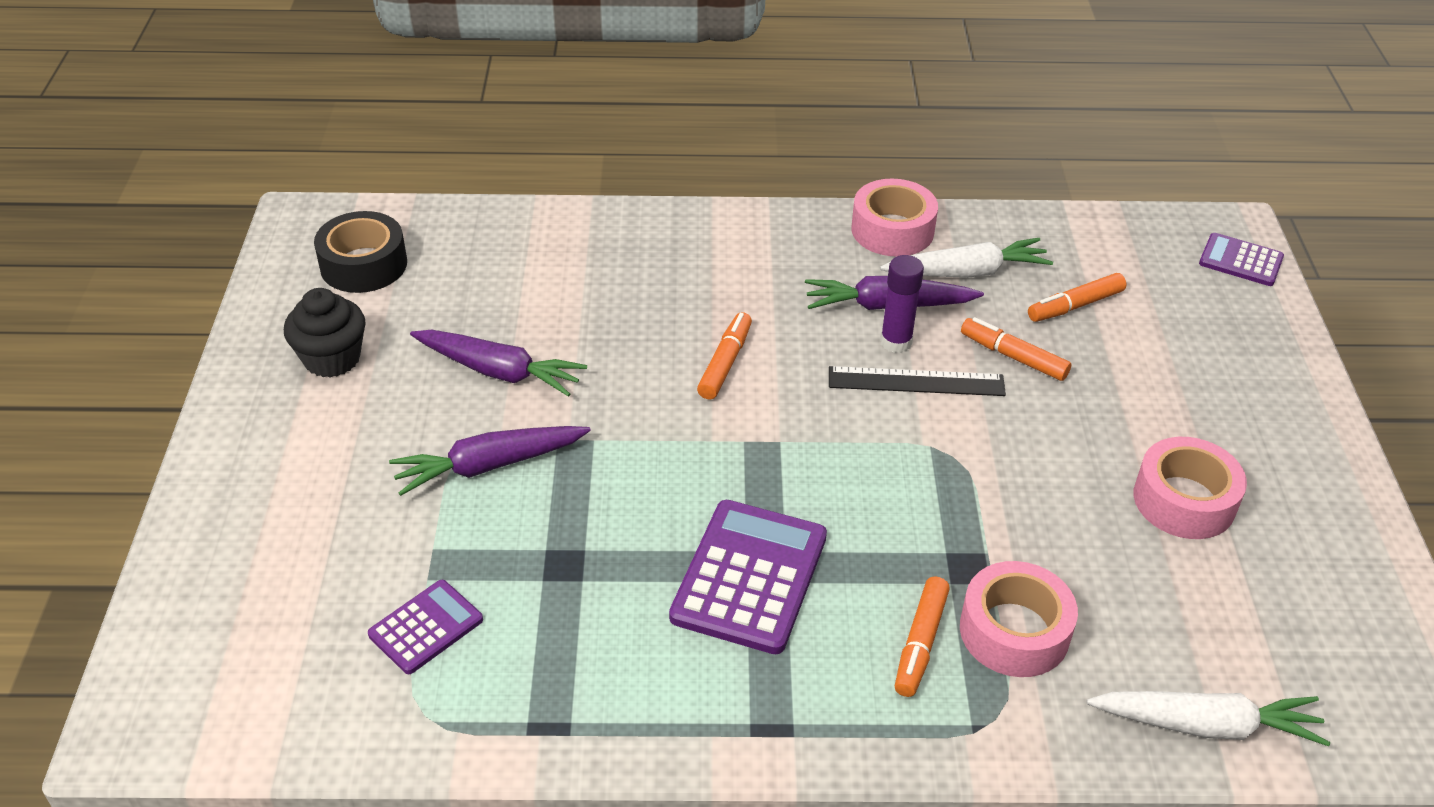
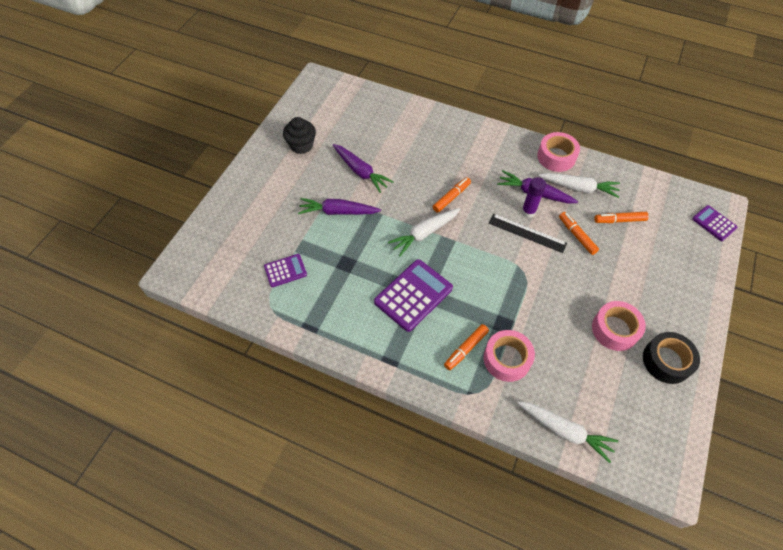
camera: 25 degrees right, 15 degrees up
black tape [314,211,407,293] -> black tape moved to [643,332,700,384]
none -> white carrot [388,208,460,256]

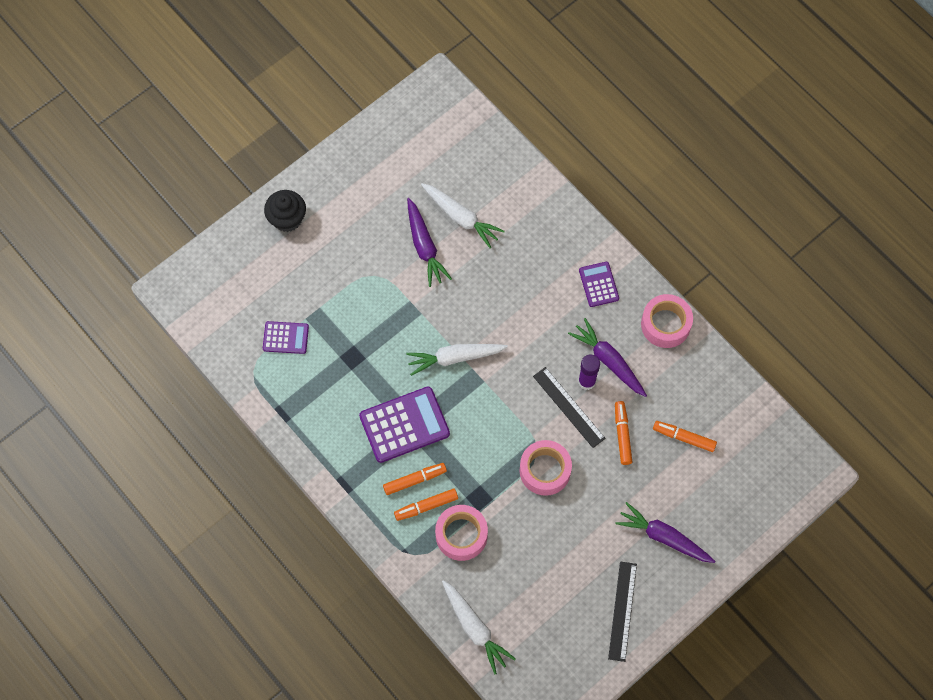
camera: 25 degrees right, 10 degrees up
black cupcake [283,117,316,154] -> black cupcake moved to [264,190,306,232]
purple carrot [298,198,381,215] -> purple carrot moved to [615,502,715,563]
orange marker [433,177,471,213] -> orange marker moved to [383,463,447,495]
white carrot [538,173,620,198] -> white carrot moved to [421,183,505,248]
pink tape [592,301,646,351] -> pink tape moved to [520,440,572,496]
black tape [643,332,700,384] -> black ruler [608,561,637,662]
purple calculator [692,205,738,241] -> purple calculator moved to [579,262,619,307]

